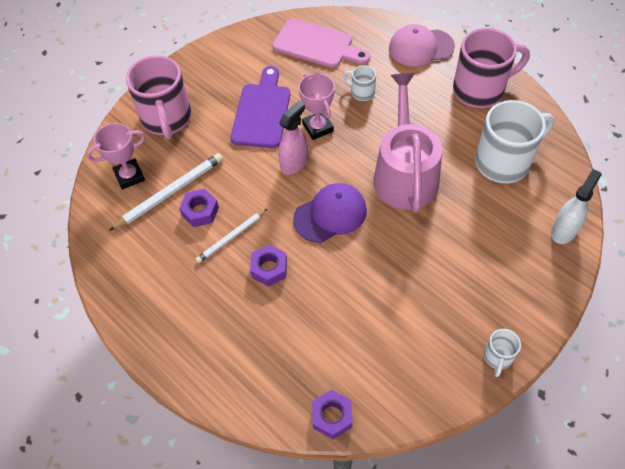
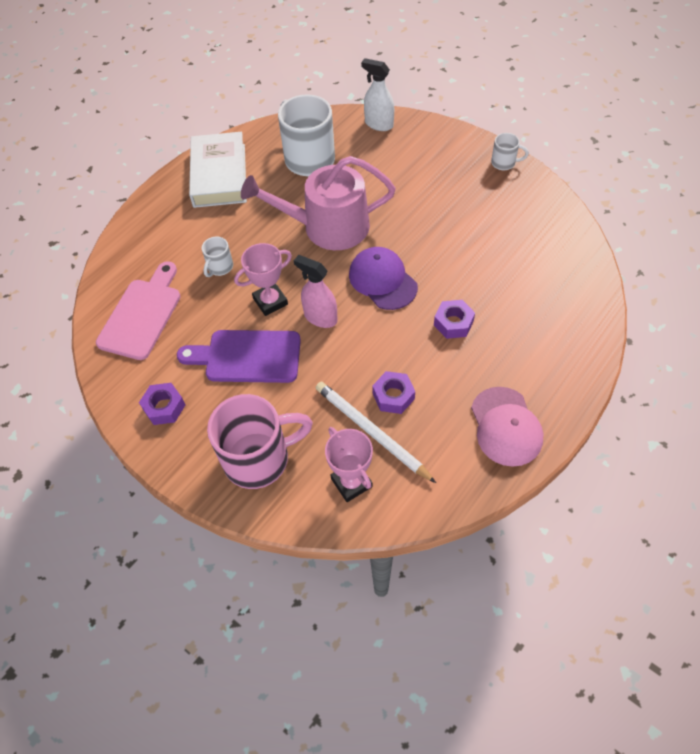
camera: 95 degrees left, 0 degrees up
white pencil [195,209,267,263] -> none
purple nut [312,390,353,439] -> purple nut moved to [139,383,185,425]
pink cap [389,24,455,66] -> pink cap moved to [471,387,543,467]
pink mug [453,28,530,108] -> white book [189,132,247,208]

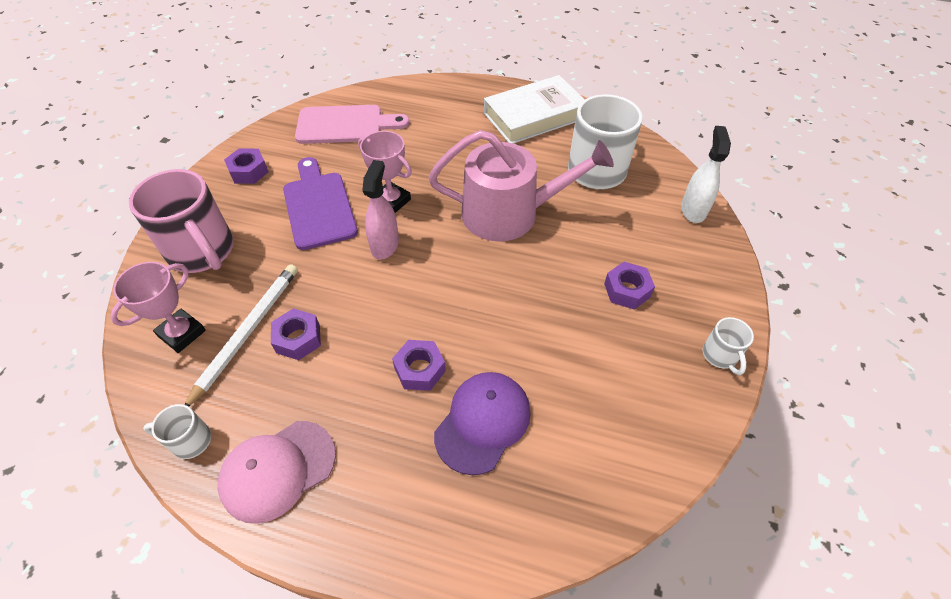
camera: 65 degrees right, 5 degrees down
white mug [202,237,233,277] -> white mug moved to [143,404,211,459]
pink watering can [241,156,396,250] -> pink watering can turned 120 degrees clockwise [428,130,614,242]
purple cap [349,247,418,310] -> purple cap moved to [434,372,531,475]
none -> purple nut [604,262,655,310]

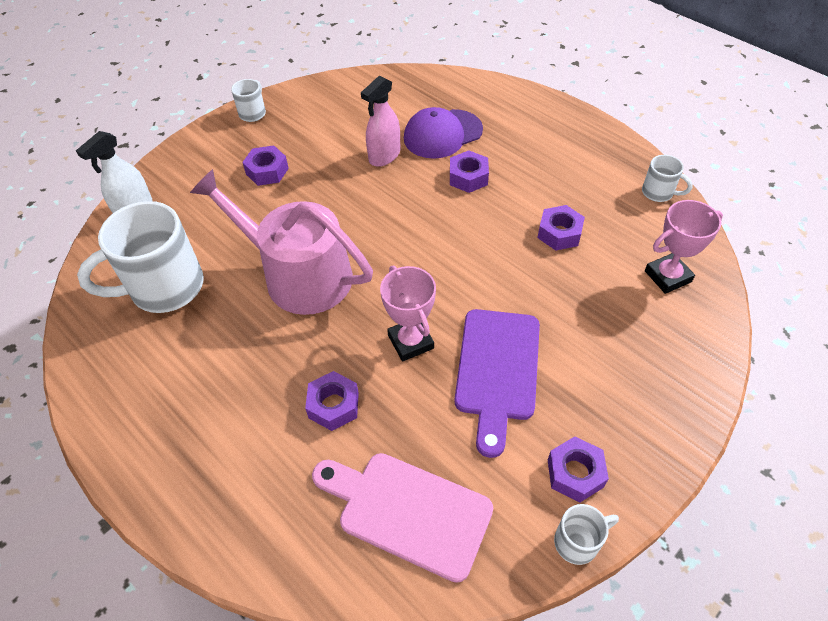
camera: 150 degrees left, 0 degrees up
pink mug [129,169,234,273] -> none
white pencil [185,264,298,406] -> none
pink cap [218,421,336,524] -> none
pink spray bottle [362,160,399,260] -> pink spray bottle moved to [361,76,400,167]
white book [484,75,585,144] -> none
none -> purple nut [305,371,359,431]
none -> white mug [554,504,619,565]

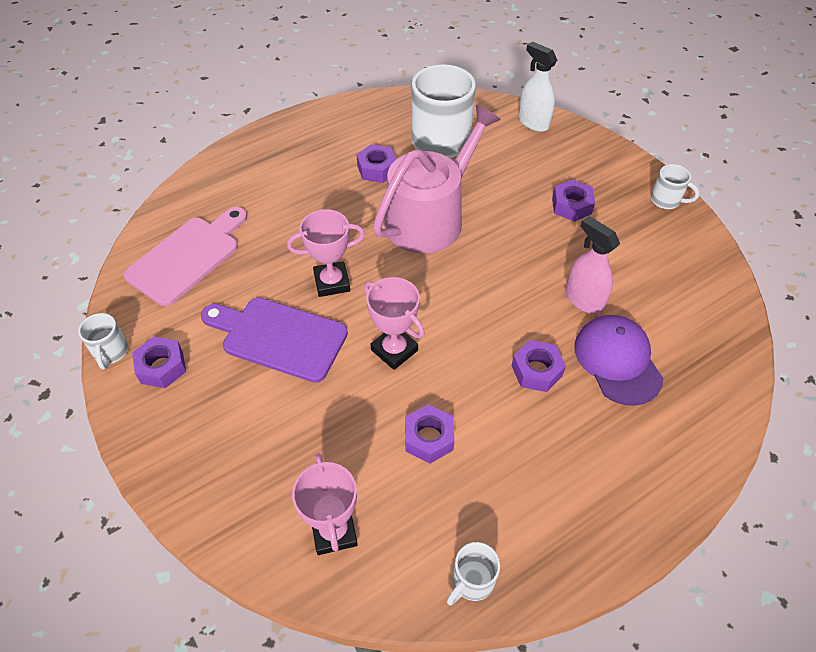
camera: 100 degrees right, 0 degrees up
purple nut [305,371,359,431] -> purple nut moved to [356,144,396,183]
none -> pink trophy [364,277,425,370]

